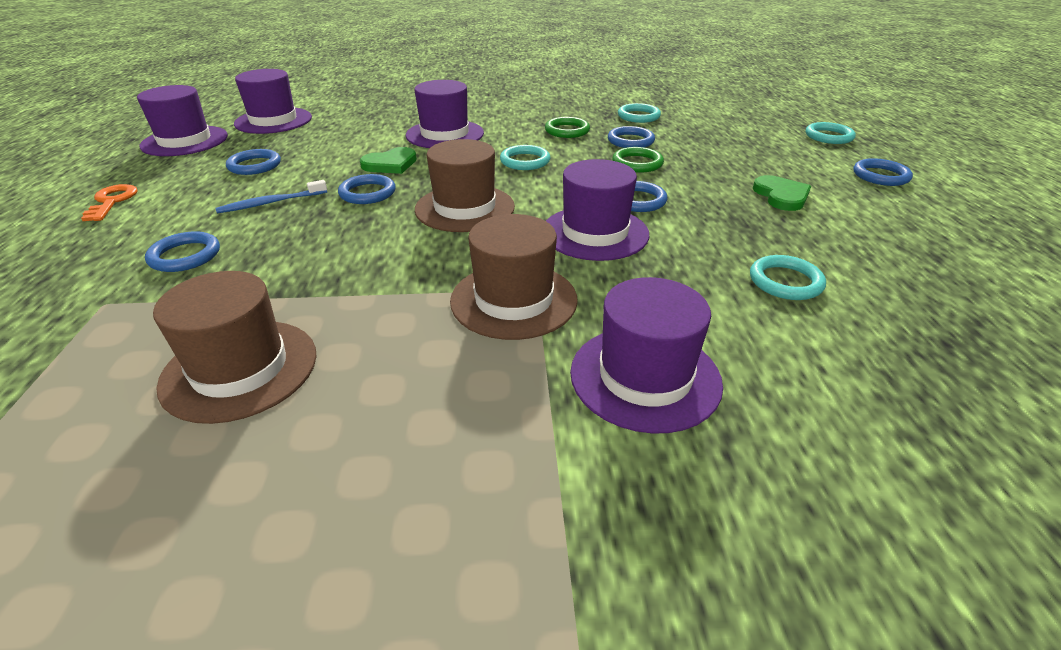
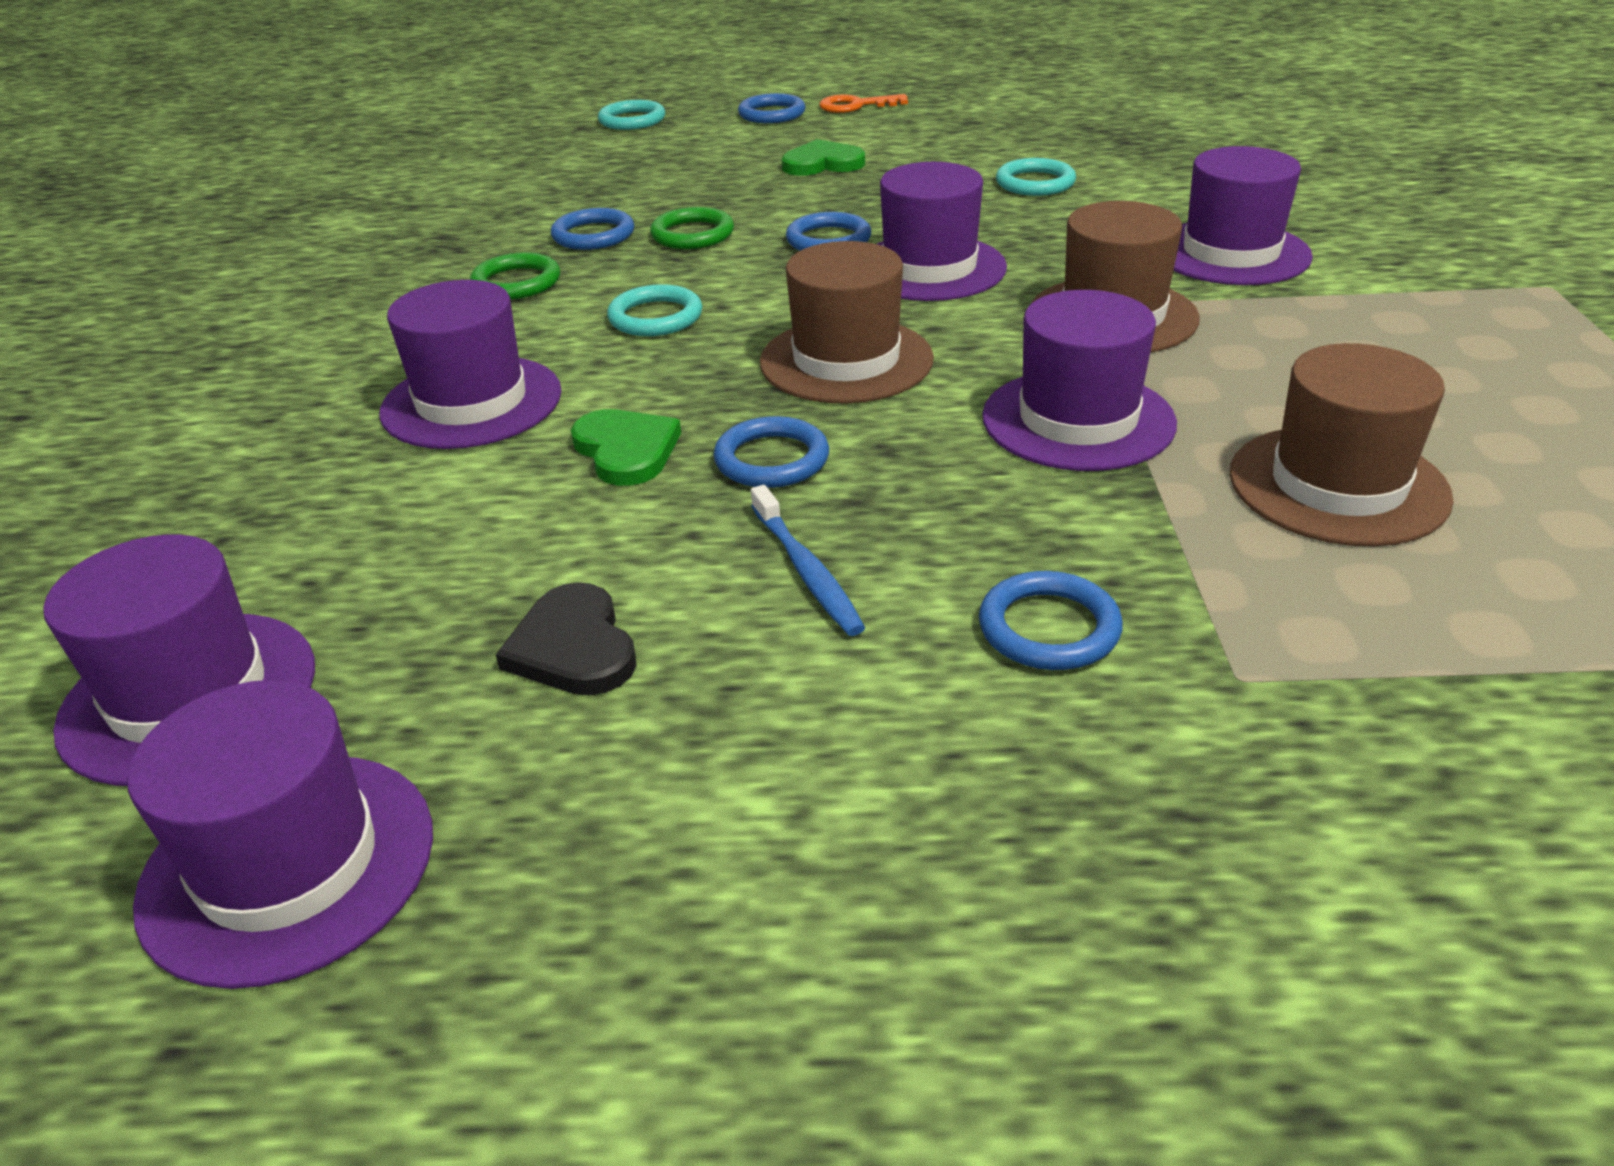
camera: 85 degrees left, 0 degrees up
orange key [81,184,138,221] -> orange key moved to [819,94,908,113]
blue ring [226,149,281,175] -> black heart [495,582,637,695]
turquoise ring [618,103,661,123] -> none
none -> purple hat [982,290,1177,471]

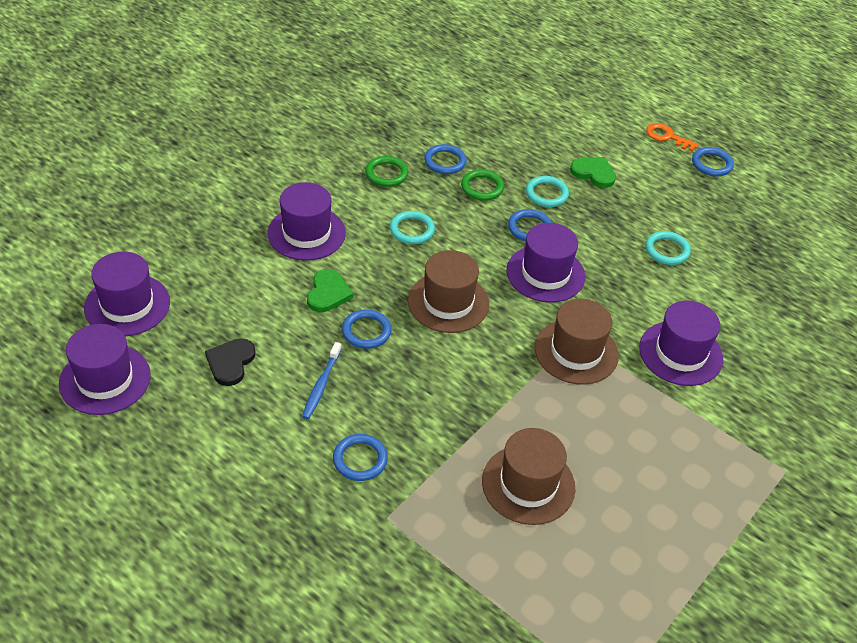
camera: 35 degrees right, 10 degrees up
turquoise ring [598,100,665,130] -> turquoise ring moved to [526,176,569,207]
blue ring [738,93,806,123] -> blue ring moved to [692,147,734,177]
purple hat [982,290,1177,471] -> none

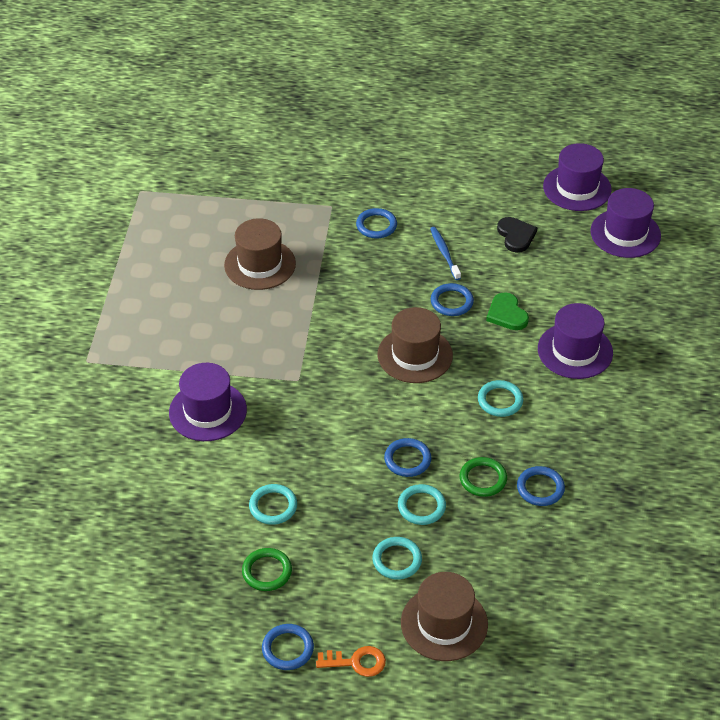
camera: 150 degrees right, 0 degrees up
green ring [365,156,409,187] -> green ring moved to [242,548,292,591]
purple hat [506,223,585,303] -> none
brown hat [535,299,619,385] -> brown hat moved to [401,572,488,661]
green heart [570,157,616,188] -> turquoise ring [372,537,422,580]

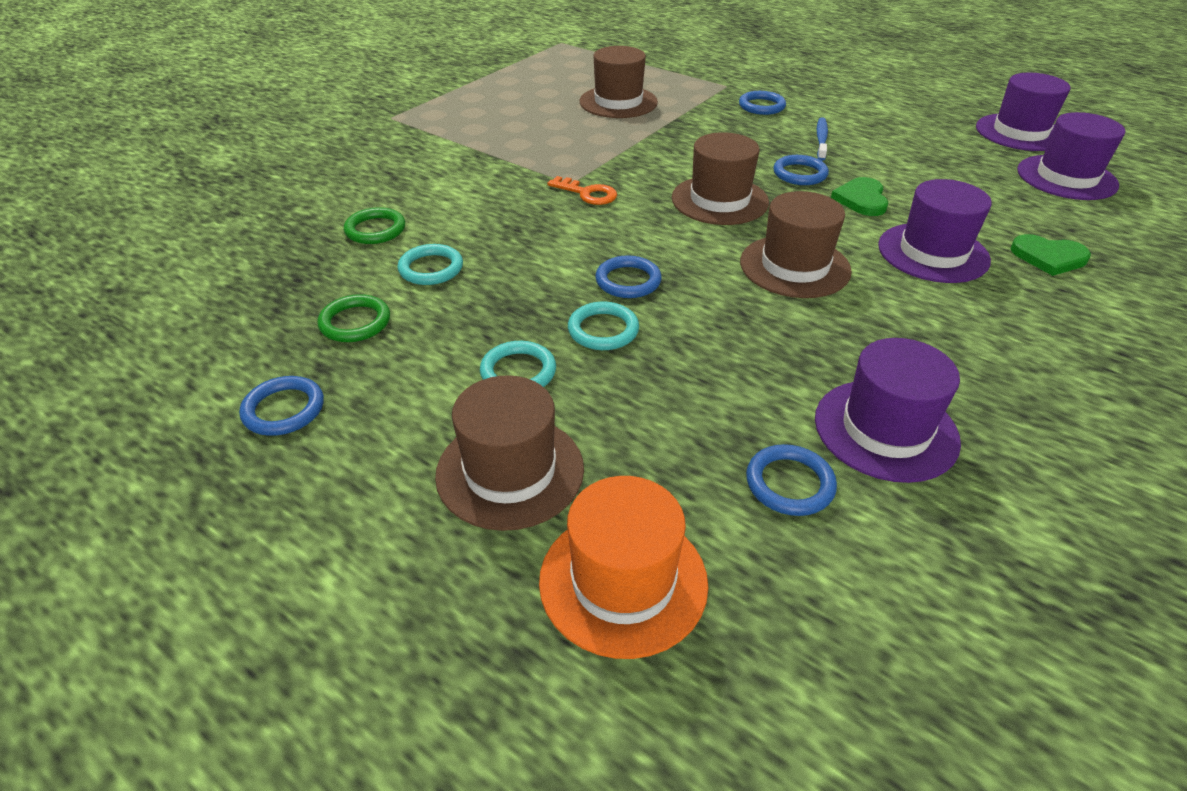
camera: 30 degrees right, 5 degrees down
purple hat [169,363,247,441] -> purple hat moved to [815,338,961,483]
orange key [316,646,386,677] -> orange key moved to [547,176,617,205]
green ring [460,457,507,497] -> green ring moved to [344,207,405,244]
turquoise ring [478,380,523,417] -> brown hat [740,191,852,298]
black heart [497,217,537,253] -> none
blue ring [517,466,565,506] -> blue ring moved to [746,444,837,516]
none -> orange hat [539,476,708,659]
none -> green heart [1011,234,1091,276]

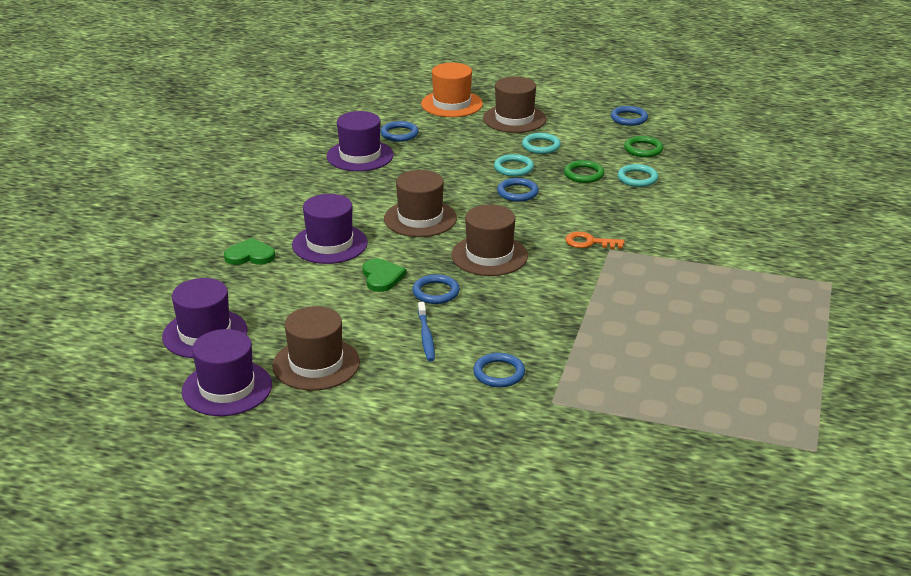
camera: 160 degrees right, 10 degrees down
green ring [344,207,405,244] -> green ring moved to [564,160,605,183]
brown hat [580,46,658,118] -> brown hat moved to [272,306,360,390]

